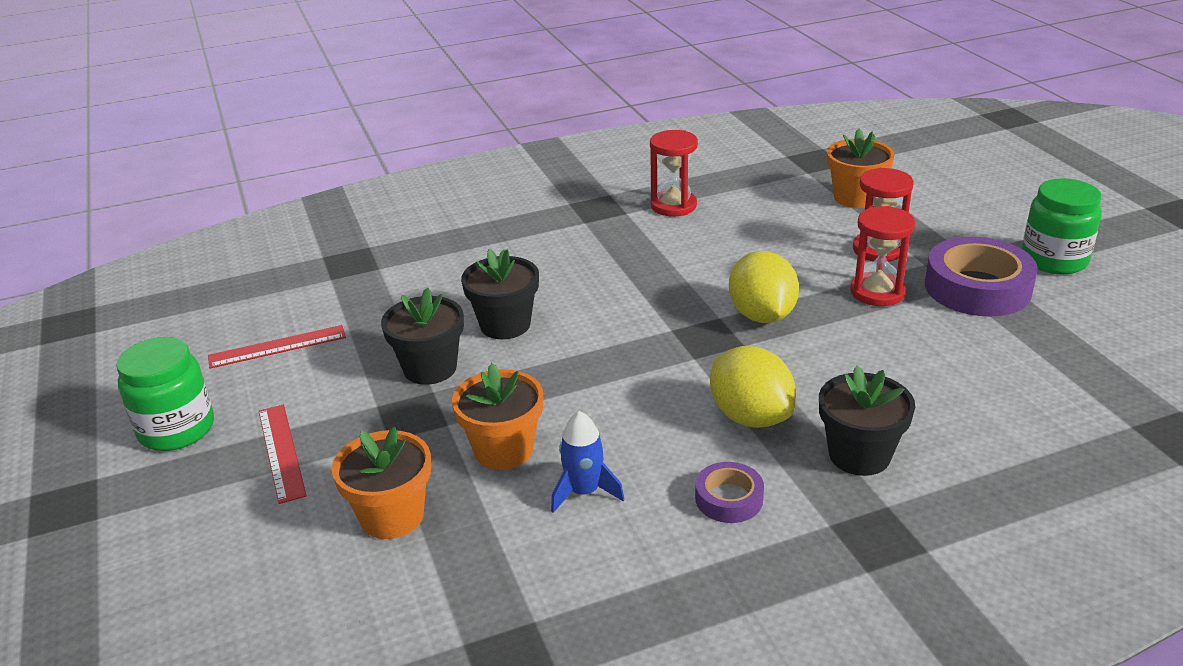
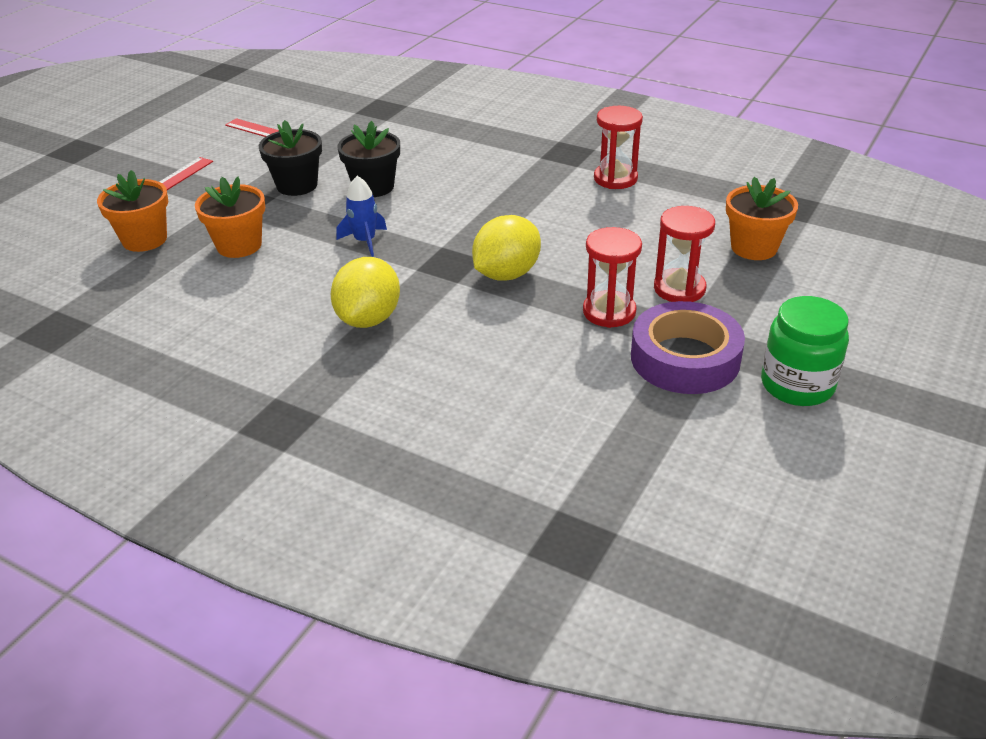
camera: 50 degrees right, 5 degrees up
green jar [116,337,214,451] -> none
blue rocket [551,411,624,513] -> blue rocket moved to [336,176,387,257]
purple tape [695,462,764,523] -> none
black flower pot [819,366,915,476] -> none

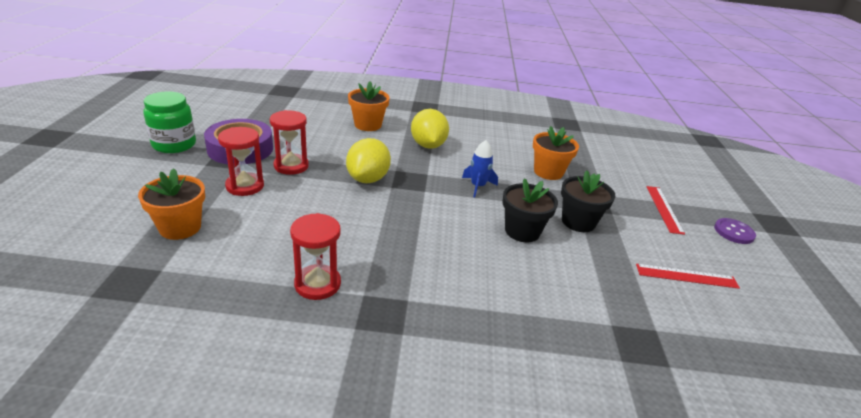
camera: 150 degrees right, 5 degrees down
orange flower pot [97,170,169,252] -> orange flower pot moved to [348,81,390,131]
none -> purple button [714,218,756,244]

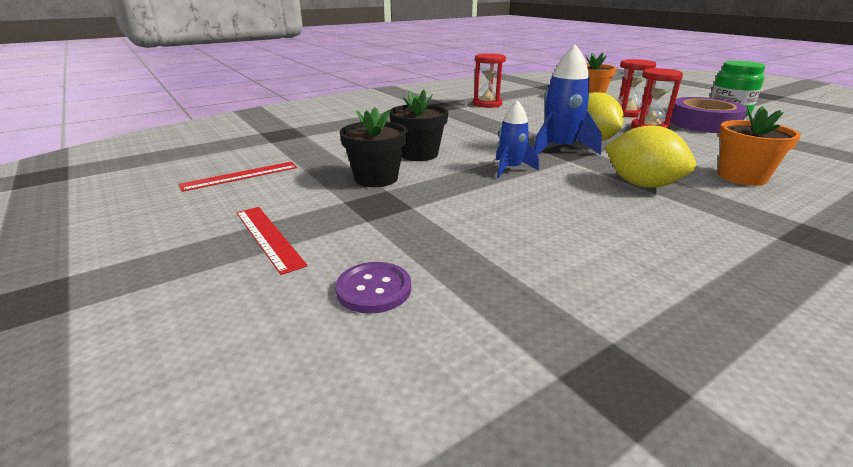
camera: 145 degrees right, 5 degrees down
orange flower pot [533,126,579,180] -> none
purple button [714,218,756,244] -> purple button moved to [335,262,411,314]
none -> blue rocket [533,44,602,155]

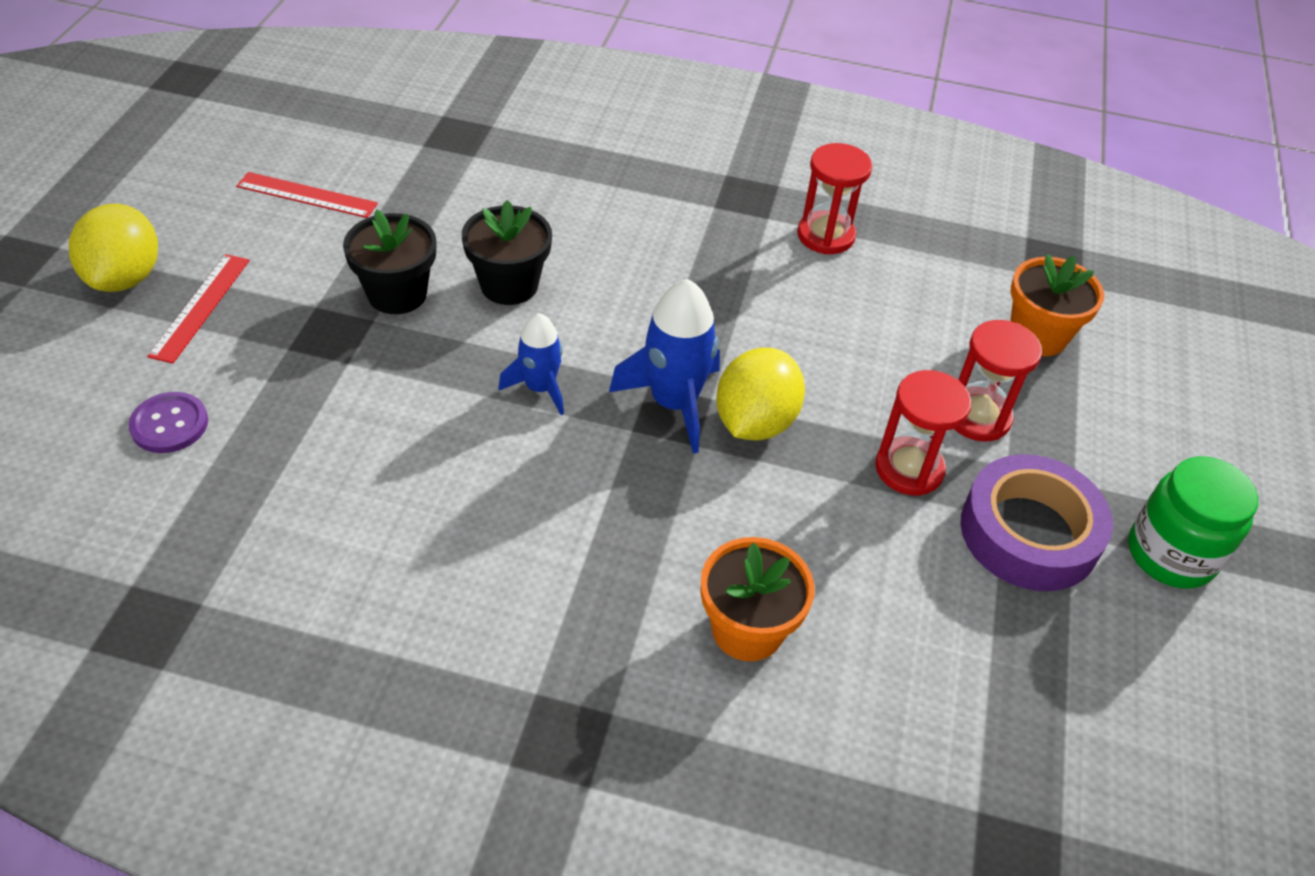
camera: 45 degrees right, 20 degrees up
yellow lemon [605,125,696,188] -> yellow lemon moved to [69,204,158,292]

